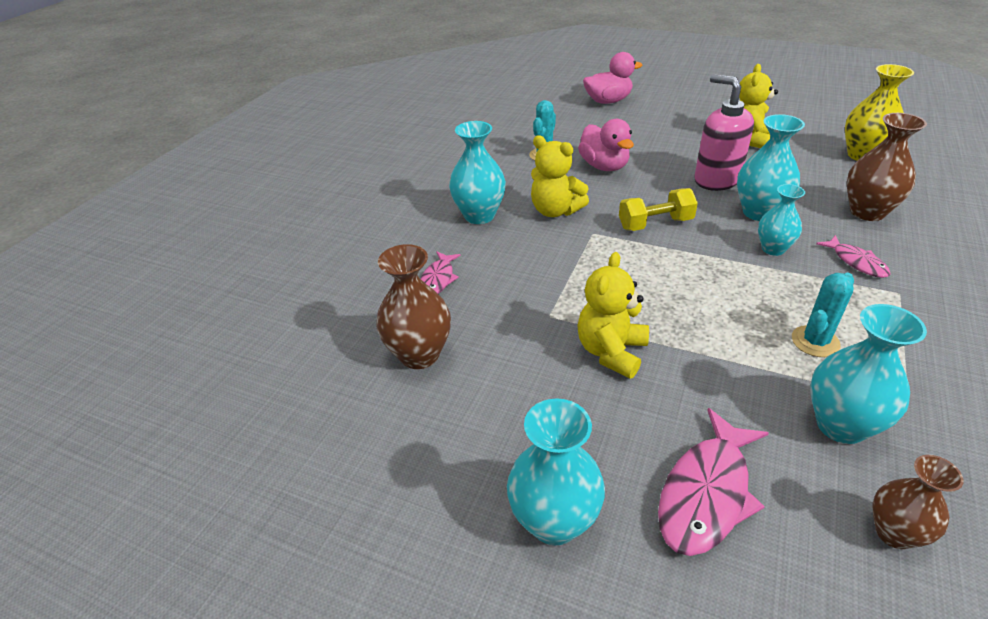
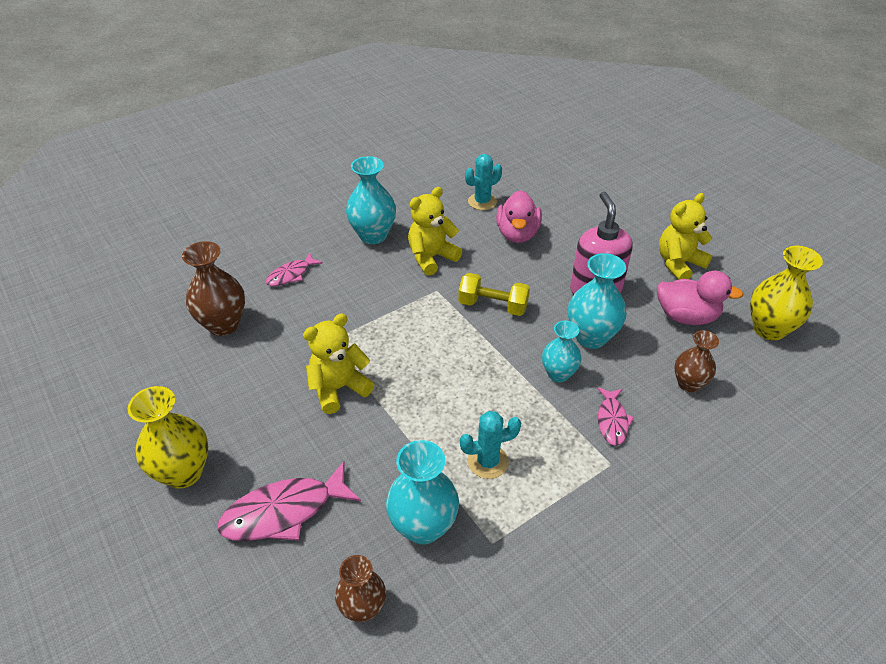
camera: 30 degrees right, 5 degrees up
turquoise vase [507,399,605,545] -> yellow vase [128,386,208,489]
yellow teddy bear [531,135,589,217] -> yellow teddy bear turned 75 degrees clockwise [408,187,462,275]
pink duck [583,52,642,104] -> pink duck moved to [657,271,744,325]
brown vase [847,113,927,221] -> brown vase [674,330,719,392], size x0.65

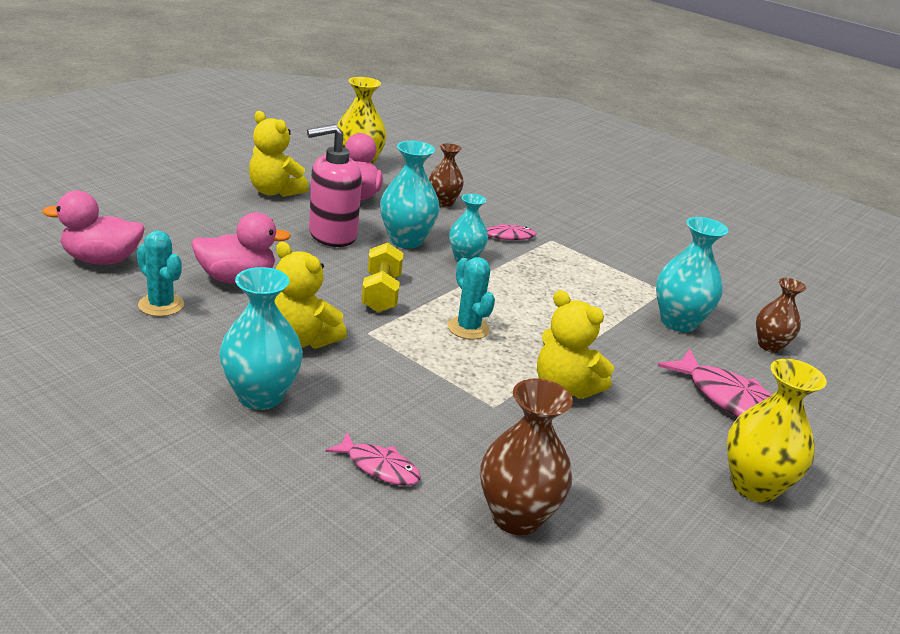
camera: 110 degrees left, 15 degrees down
turquoise cactus [460,411,521,479] -> turquoise cactus moved to [448,257,495,340]
none -> pink duck [42,191,145,265]

